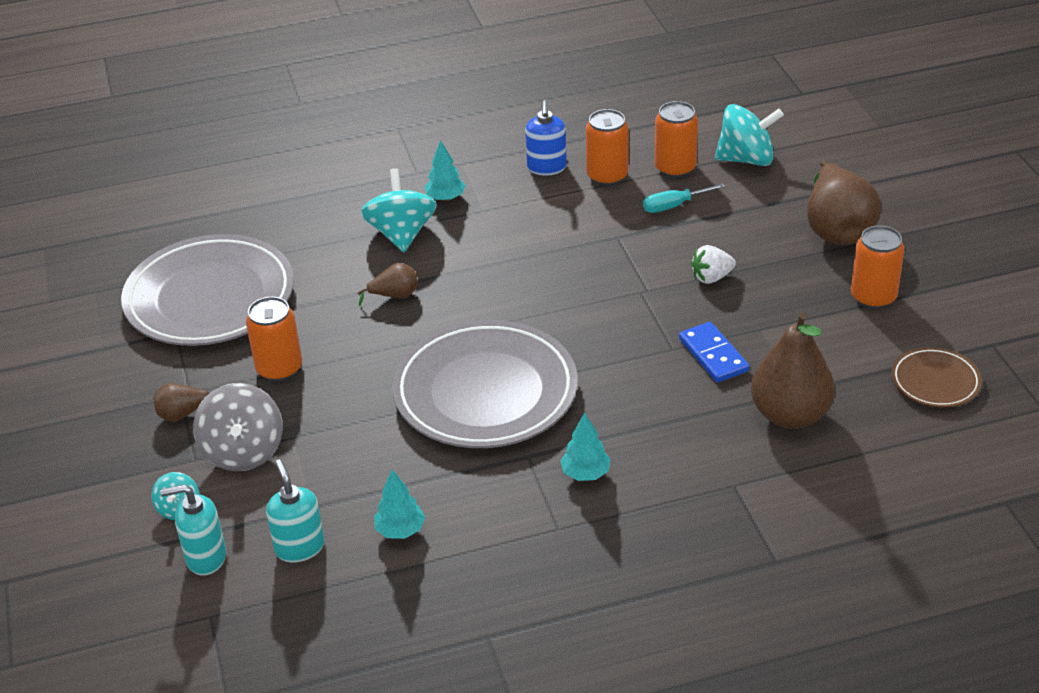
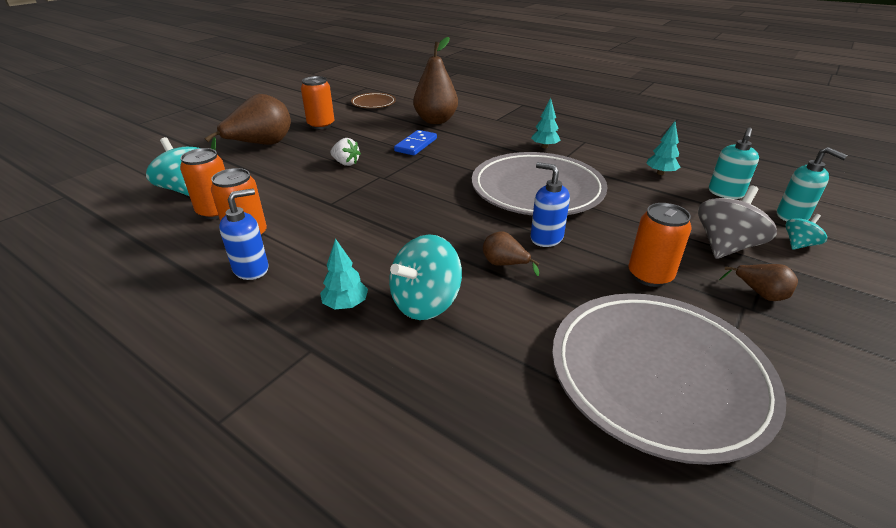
camera: 130 degrees left, 5 degrees down
turquoise screwdriver [643,183,725,213] -> none
none -> blue soap dispenser [530,162,570,247]

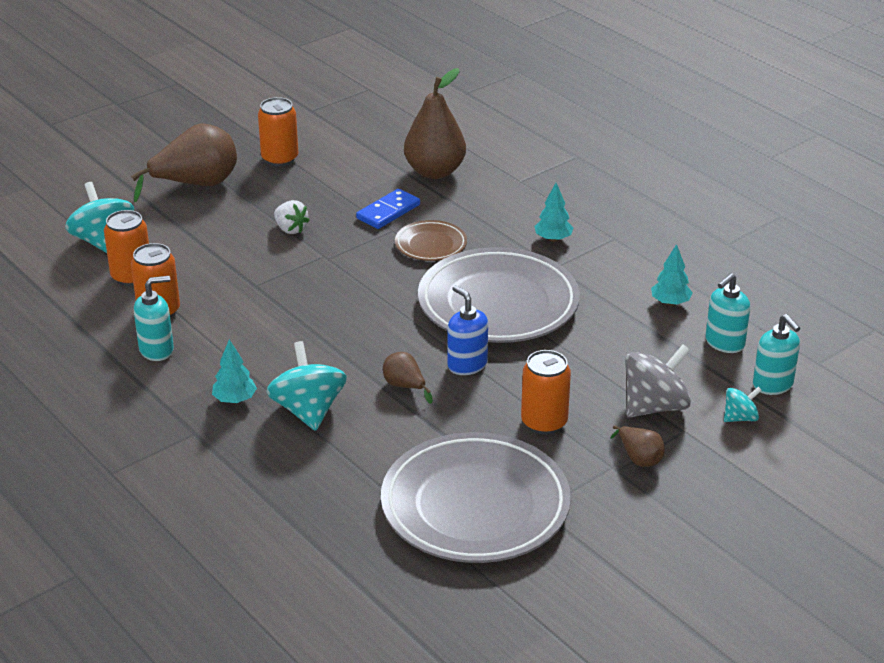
camera: 15 degrees right, 0 degrees up
blue soap dispenser [219,188,269,280] -> turquoise soap dispenser [134,276,174,361]
brown plate [351,93,396,108] -> brown plate moved to [395,220,467,261]
turquoise spinning top [389,234,462,320] -> turquoise spinning top turned 105 degrees clockwise [266,341,347,431]

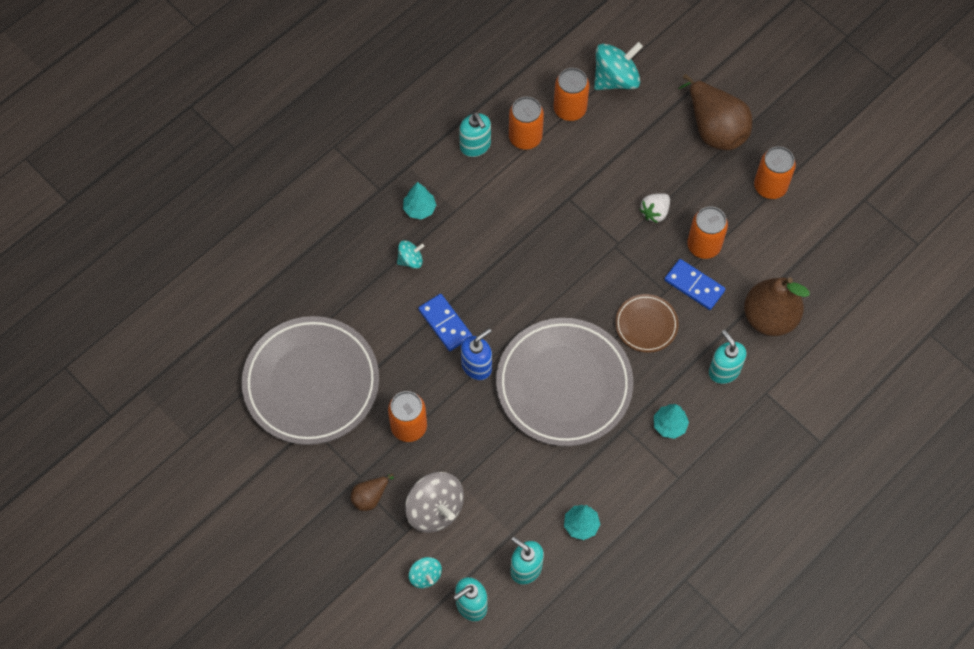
camera: 85 degrees right, 30 degrees up
turquoise spinning top [266,341,347,431] -> turquoise spinning top [397,240,424,269], size x0.53
brown pear [383,352,433,404] -> blue domino [418,294,472,351]
none -> orange can [687,206,728,259]
none -> turquoise soap dispenser [709,330,747,384]

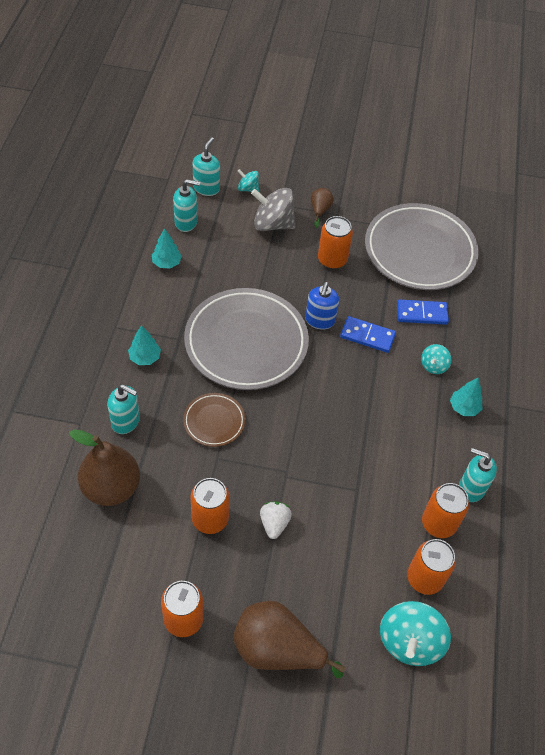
camera: 140 degrees right, 10 degrees down
blue domino [664,259,725,310] -> blue domino moved to [397,299,449,325]

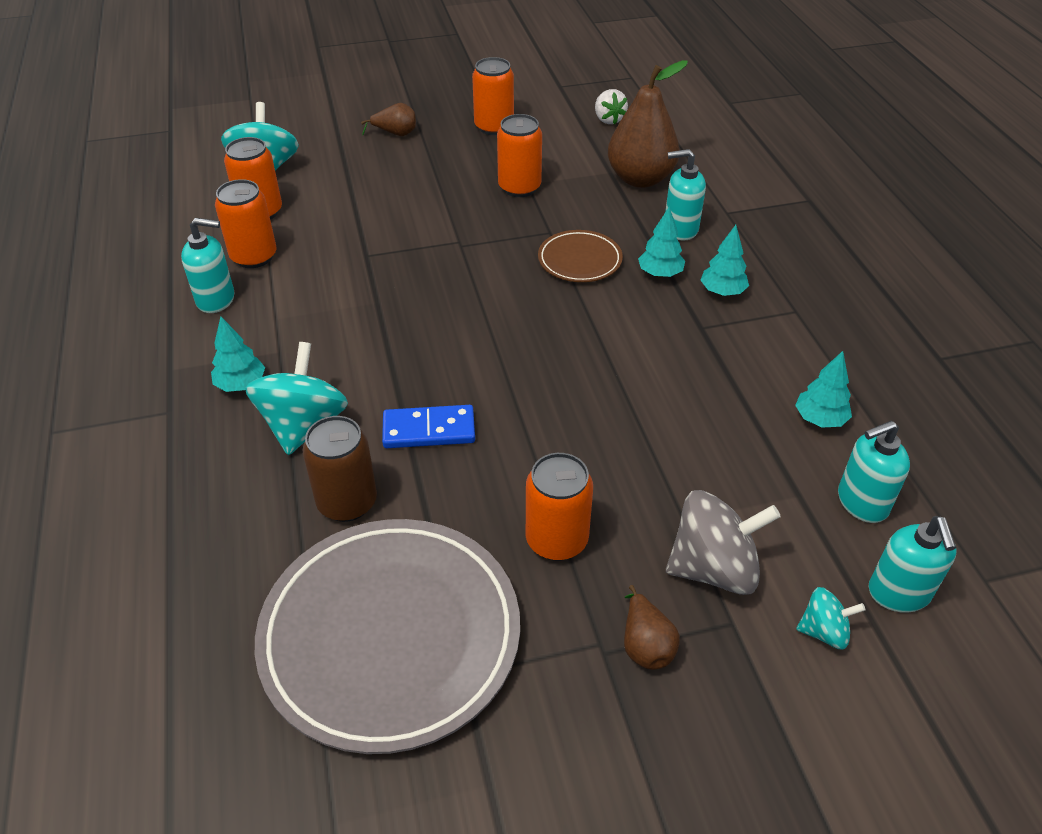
camera: 160 degrees right, 10 degrees down
grey plate [184,288,309,390] -> none
brown pear [233,601,345,678] -> brown pear [361,103,416,136], size x0.48
white strawberry [260,501,292,539] -> white strawberry moved to [595,89,628,124]
blue soap dispenser [305,282,339,330] -> none
blue domino [397,299,449,325] -> brown can [302,416,377,522]
turquoise spinning top [421,344,451,374] -> turquoise spinning top [245,342,348,455], size x1.88
none -> turquoise tree [638,207,685,277]

